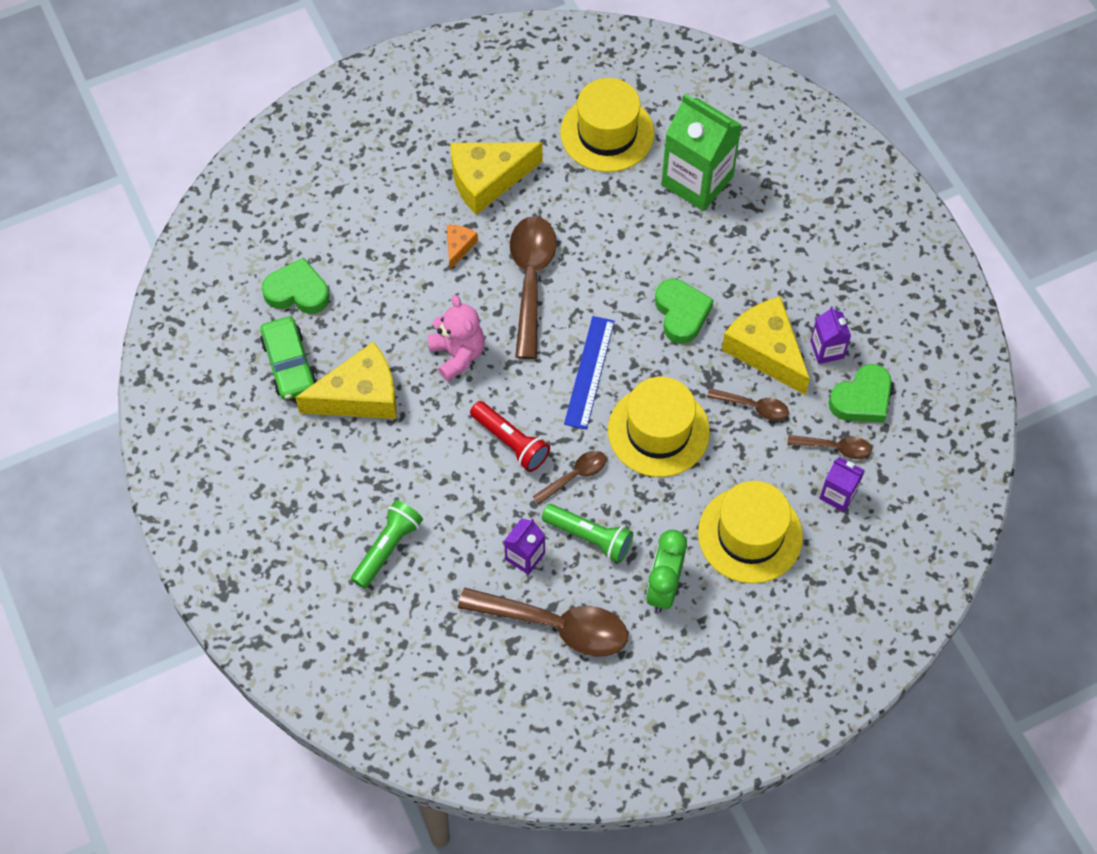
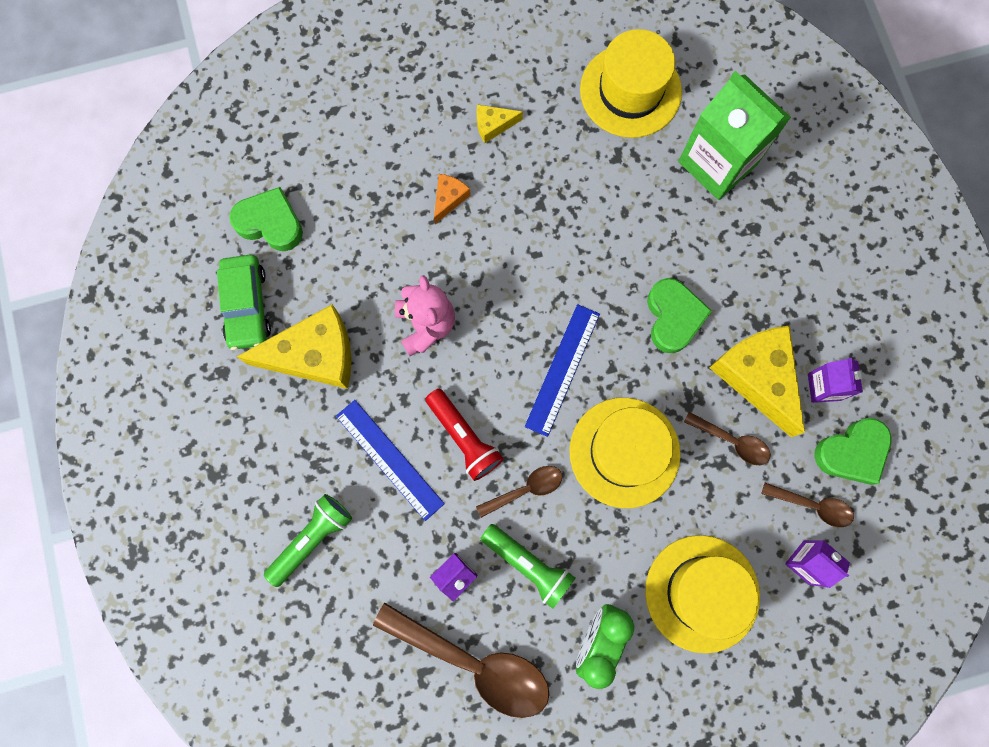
camera: 10 degrees right, 15 degrees up
yellow cheese [450,142,543,215] -> yellow cheese [477,104,523,143], size x0.46
brown spoon [510,216,557,359] -> none
none -> blue ruler [336,400,445,521]

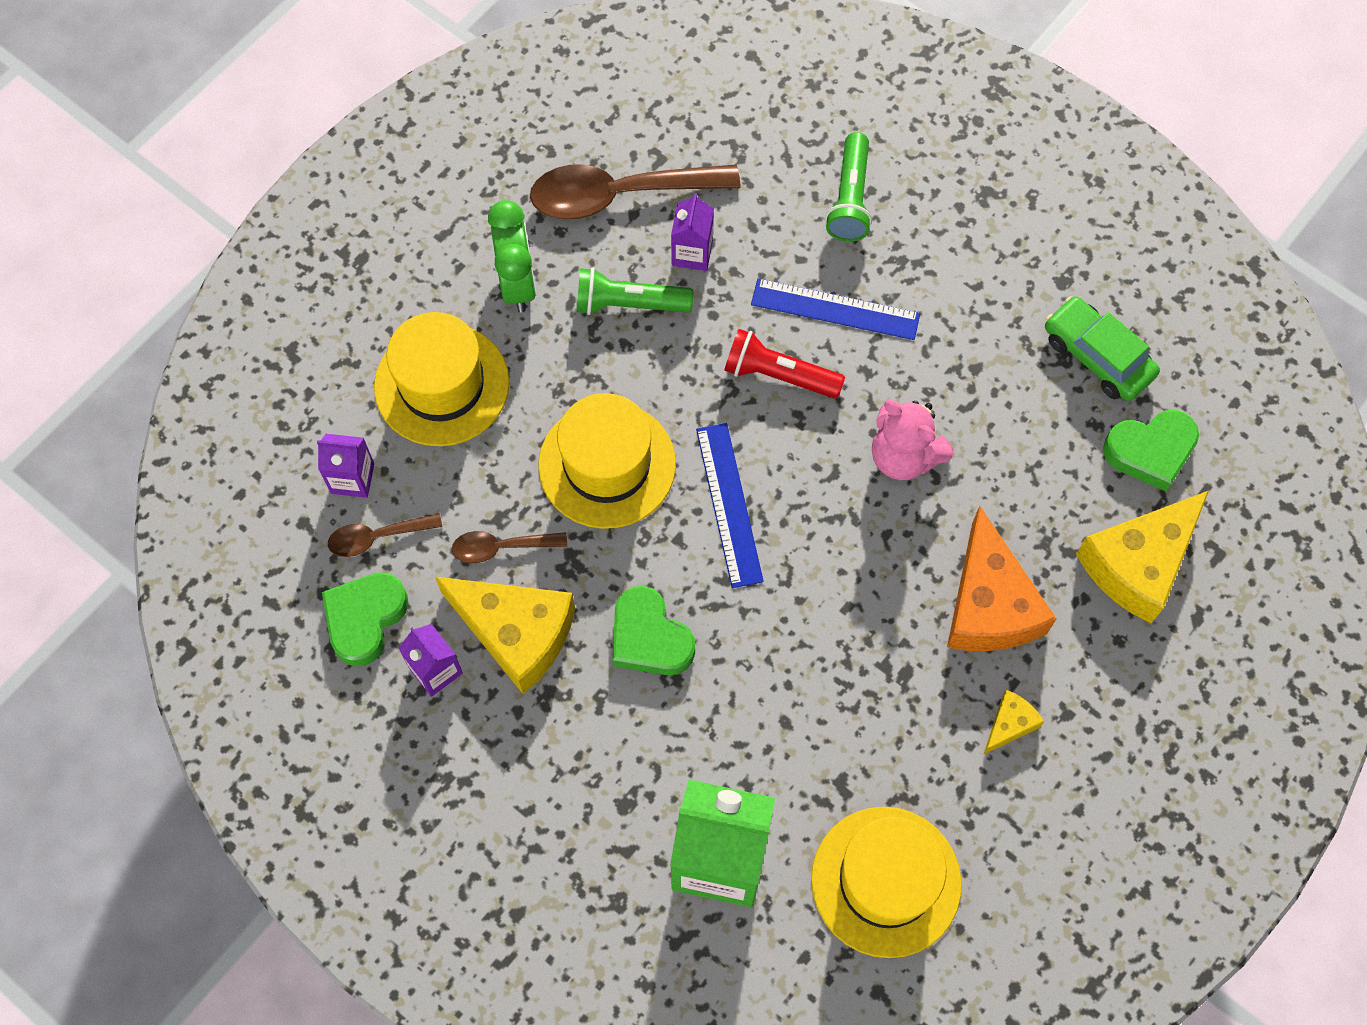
camera: 145 degrees right, 10 degrees down
yellow cheese [237,304,352,389] -> yellow cheese moved to [1076,491,1209,623]
orange cheese [434,174,471,224] -> orange cheese [947,506,1056,651], size x2.15
brown spoon [476,466,562,518] -> none

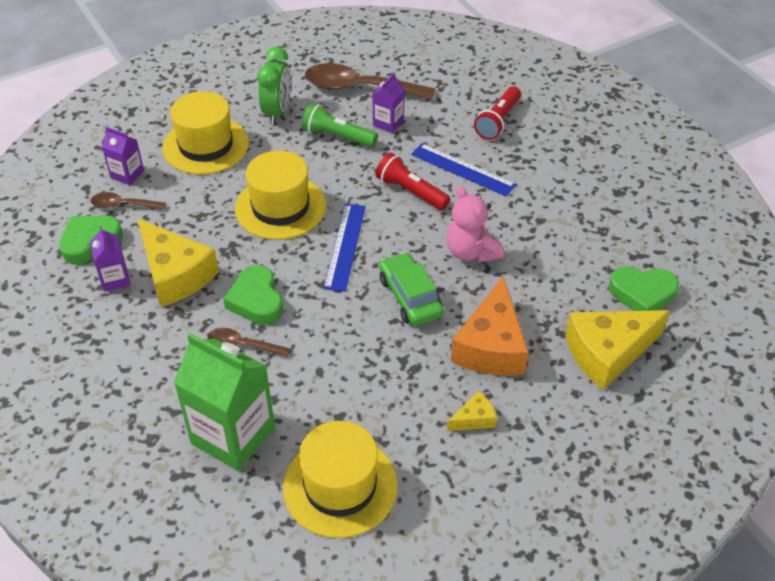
camera: 20 degrees right, 20 degrees down
brown spoon [452,531,567,563] -> brown spoon moved to [207,328,290,357]
green flashlight [825,132,872,242] -> red flashlight [474,86,521,140]
green car [1045,296,1160,401] -> green car moved to [379,252,444,326]

